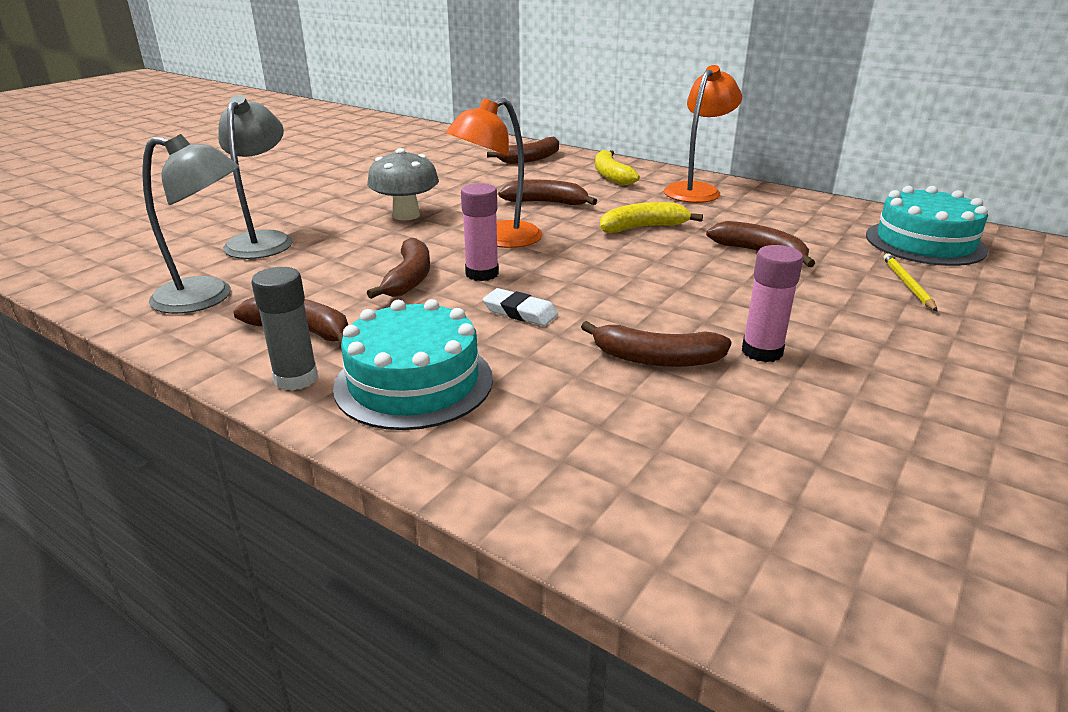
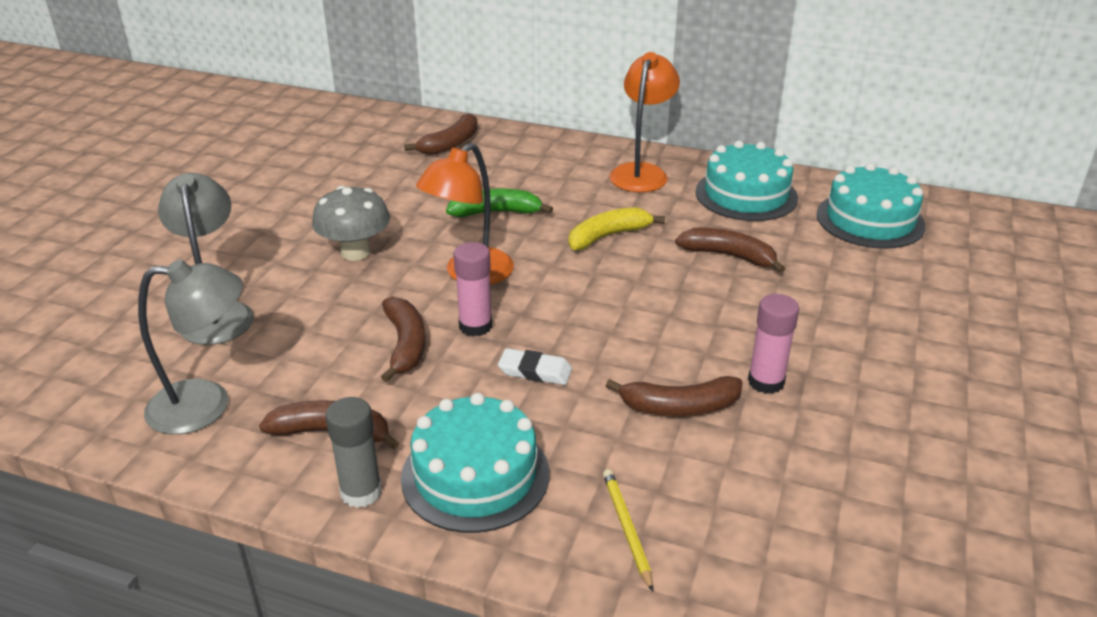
camera: 15 degrees left, 5 degrees up
brown banana [498,180,597,205] -> green banana [446,189,553,217]
yellow banana [595,150,640,185] -> none
yellow pencil [883,254,937,311] -> yellow pencil moved to [603,469,653,592]
none -> turquoise cake [695,141,798,221]

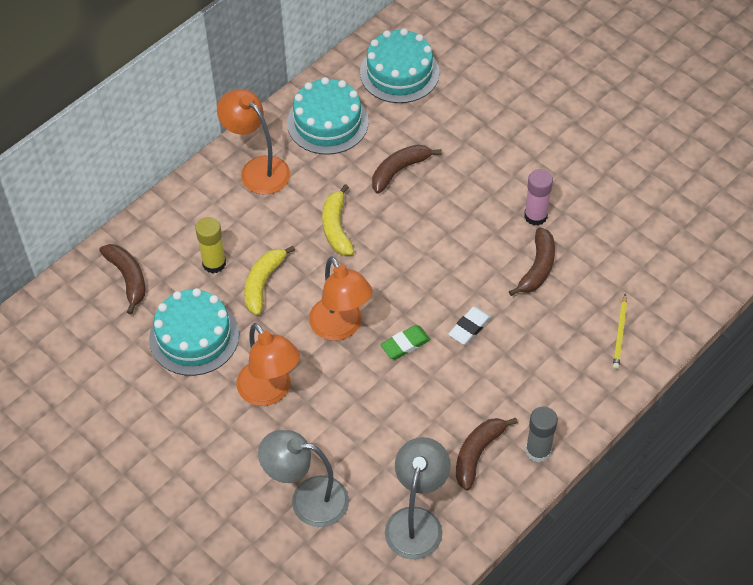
camera: 65 degrees left, 20 degrees up
grey mushroom [312,186,390,261] -> orange lamp [236,323,300,406]
brown banana [381,297,426,382] -> none
turquoise cake [401,393,549,533] -> turquoise cake moved to [149,288,239,376]
green banana [446,189,553,217] -> yellow banana [244,246,295,315]
pink glue stick [454,242,492,337] -> green eraser [380,325,431,359]
yellow pencil [603,469,653,592] -> yellow pencil turned 90 degrees counterclockwise [613,293,627,369]
none -> yellow glue stick [195,217,226,274]

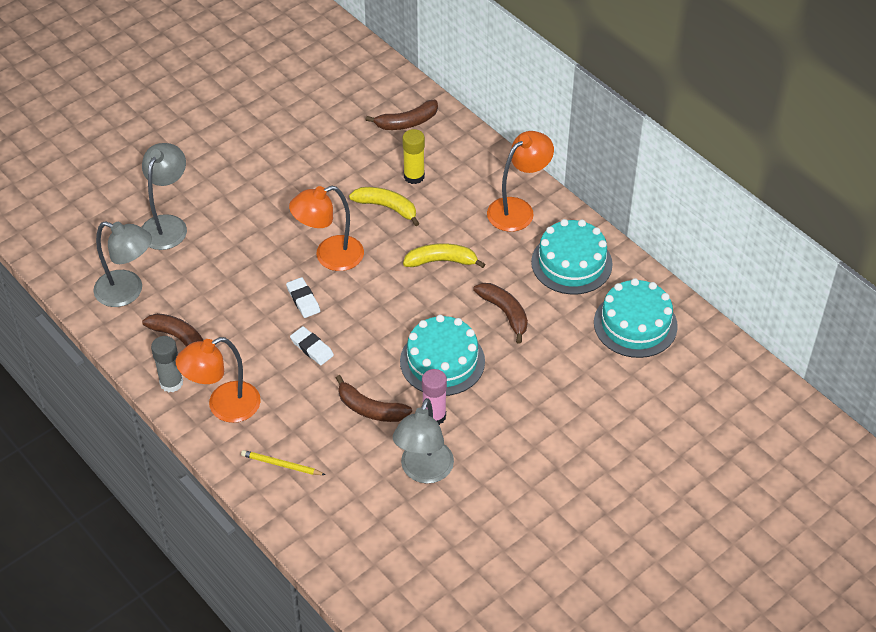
camera: 95 degrees right, 5 degrees down
turquoise cake [149,288,239,376] -> turquoise cake moved to [400,315,485,396]
orange lamp [236,323,300,406] -> orange lamp moved to [176,337,261,423]
green eraser [380,325,431,359] -> white eraser [286,277,320,318]
none -> grey lamp [393,398,454,483]

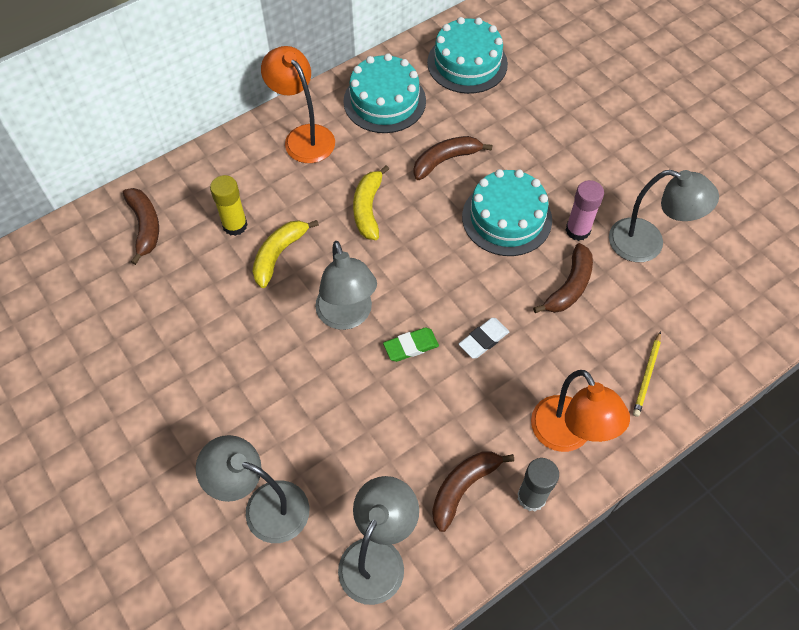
camera: 85 degrees left, 10 degrees up
white eraser [286,277,320,318] -> green eraser [383,328,439,362]
orange lamp [289,186,364,271] -> grey lamp [315,241,377,330]

